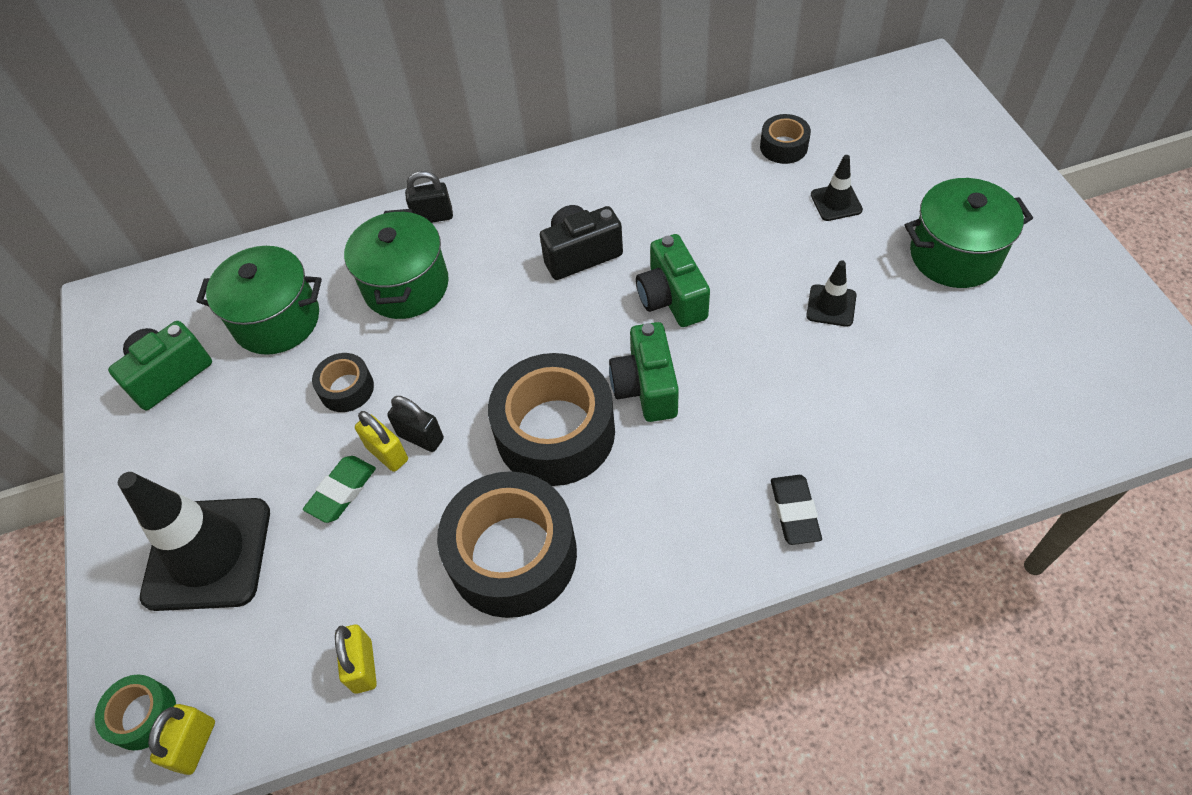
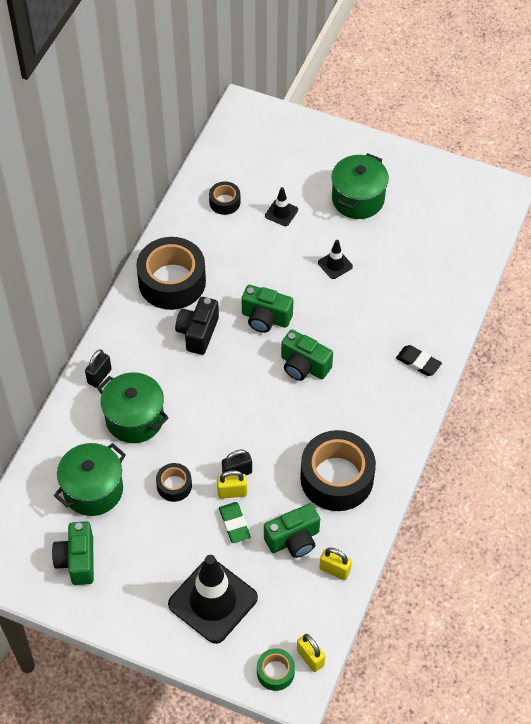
camera: 55 degrees left, 0 degrees up
black tape [488,353,615,486] -> black tape moved to [136,237,206,310]
none -> green camera [264,503,320,558]

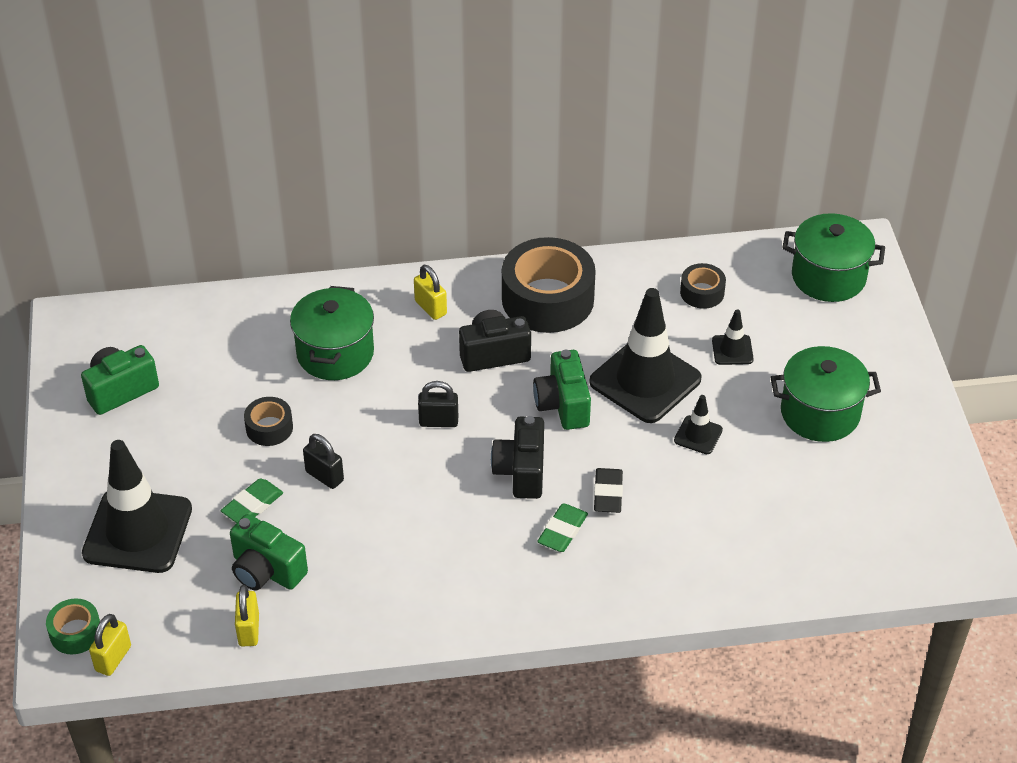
camera: 60 degrees right, 10 degrees down
green pot [54,443,126,516] -> green pot moved to [782,213,885,302]
black padlock [85,349,112,388] -> black padlock moved to [418,381,458,427]
yellow padlock [217,470,247,499] -> yellow padlock moved to [414,265,447,320]
green camera [281,330,333,381] -> black camera [491,416,544,499]
black tape [300,430,376,511] -> none
black eraser [396,345,442,376] -> black eraser moved to [594,468,623,513]
none -> green eraser [537,503,588,552]
none -> black traffic cone [589,288,702,423]

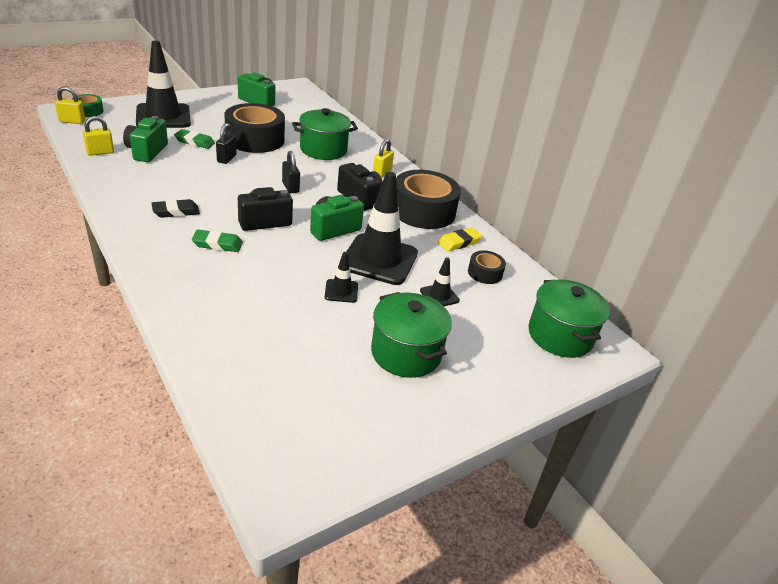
camera: 60 degrees right, 10 degrees down
black tape [244,397,293,446] -> black tape [224,103,285,153], size x2.09
black eraser [594,468,623,513] -> black eraser moved to [152,199,200,218]
none -> yellow eraser [438,228,482,251]

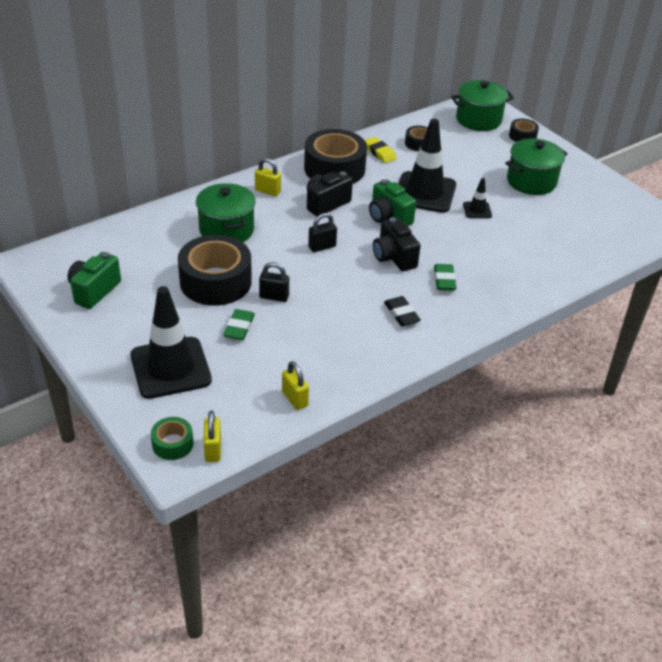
camera: 90 degrees left, 5 degrees up
green camera [123,116,168,162] -> none
black traffic cone [420,257,460,306] -> none
none -> black tape [509,119,539,142]

